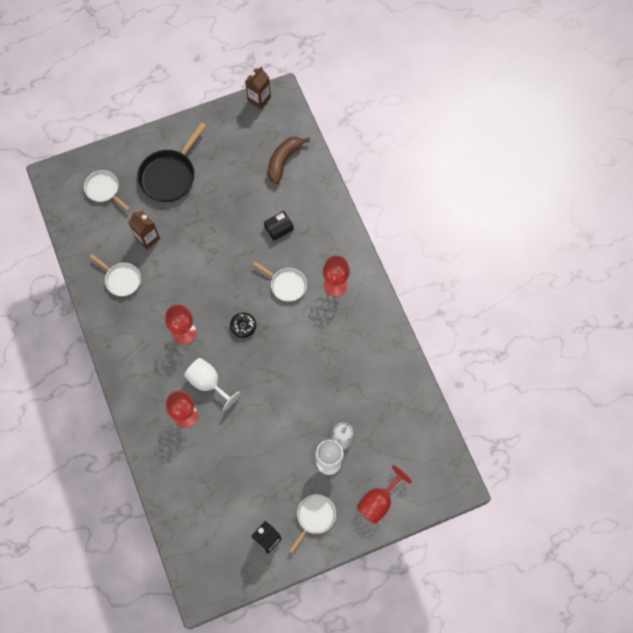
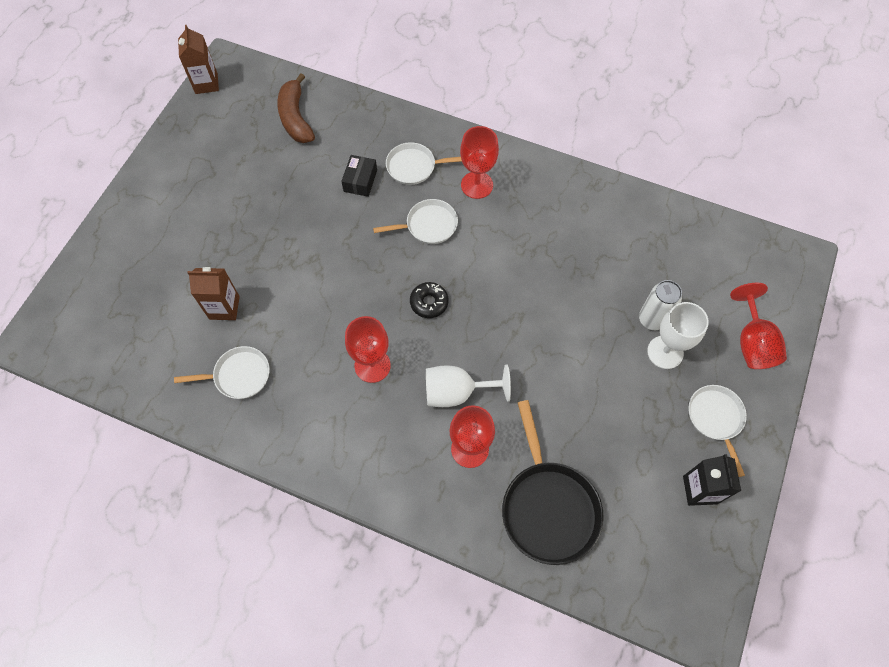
camera: 45 degrees left, 5 degrees down
white pan [84,170,130,211] -> white pan moved to [386,142,462,185]
black pan [137,122,206,202] -> black pan moved to [502,400,604,565]

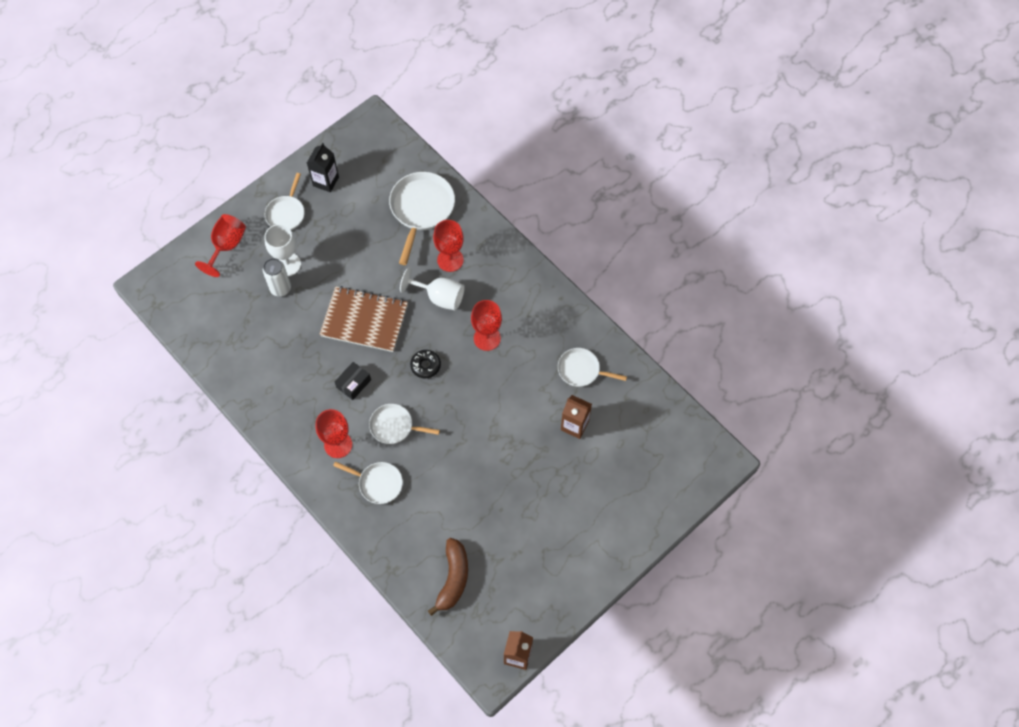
camera: 155 degrees left, 0 degrees up
black box [341,155,377,197] -> black box moved to [335,362,371,400]
black pan [502,400,604,565] -> white pan [389,172,455,265]
none -> brown notebook [320,286,408,352]

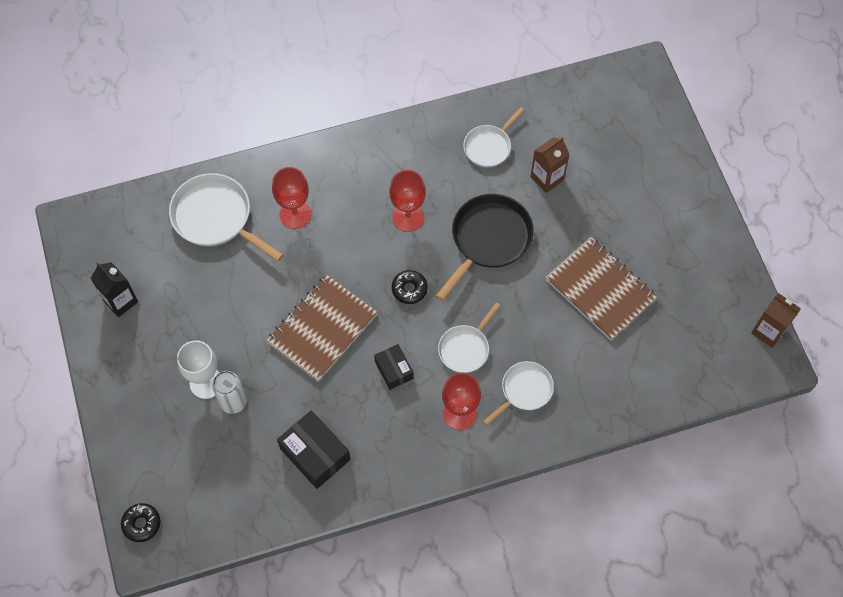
camera: 65 degrees left, 0 degrees up
red goblet [195,214,246,277] -> none
white pan [265,173,305,230] -> none
white goblet [400,267,465,311] -> none
brown banana [428,538,468,616] -> none
none -> black donut [121,503,161,542]
none -> black box [277,410,351,489]
none -> black pan [436,194,534,301]
none -> brown notebook [545,237,658,340]

